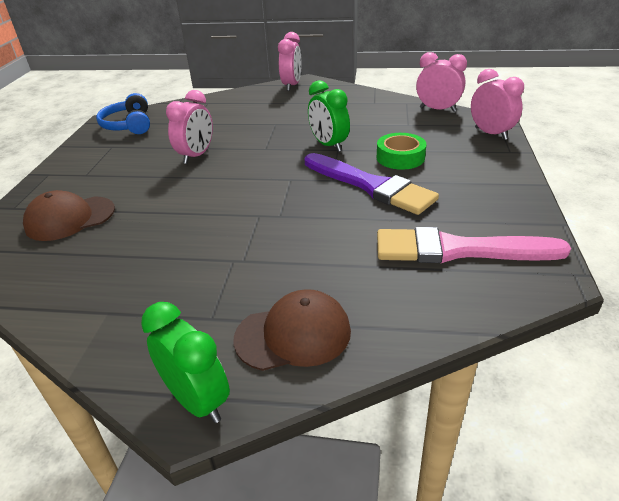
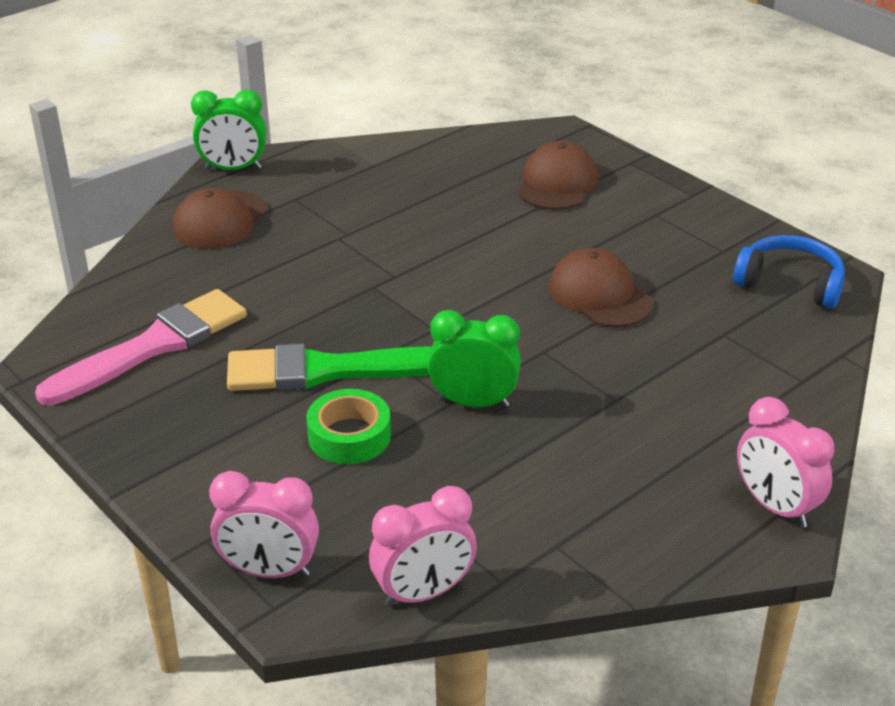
camera: 130 degrees right, 0 degrees up
pink clock [166,90,213,164] -> brown cap [549,248,653,327]
purple brush [305,153,439,215] -> green brush [227,343,432,391]

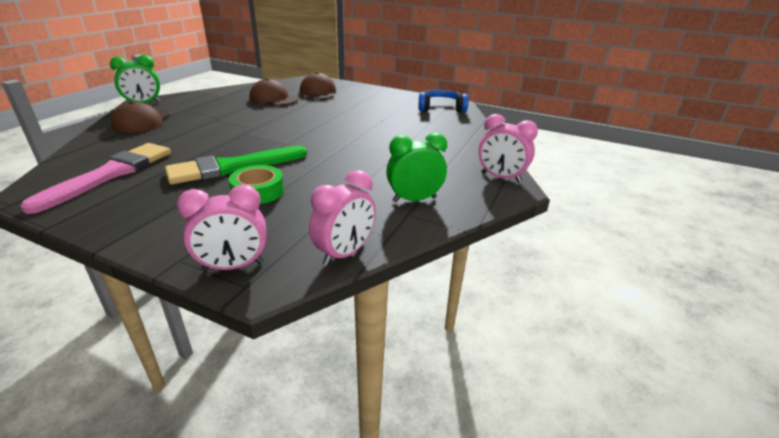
camera: 25 degrees left, 5 degrees down
green clock [428,310,521,408] -> green clock moved to [386,133,447,203]
brown cap [549,248,653,327] -> brown cap moved to [249,78,298,106]

